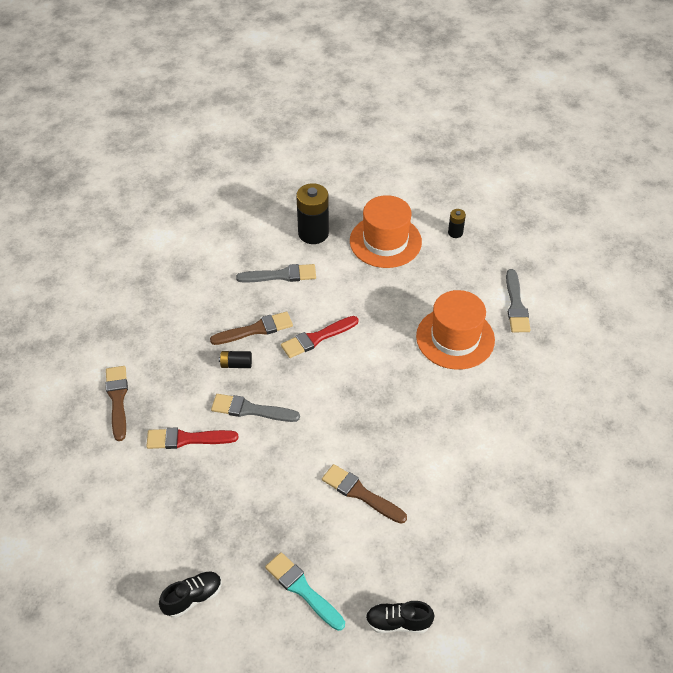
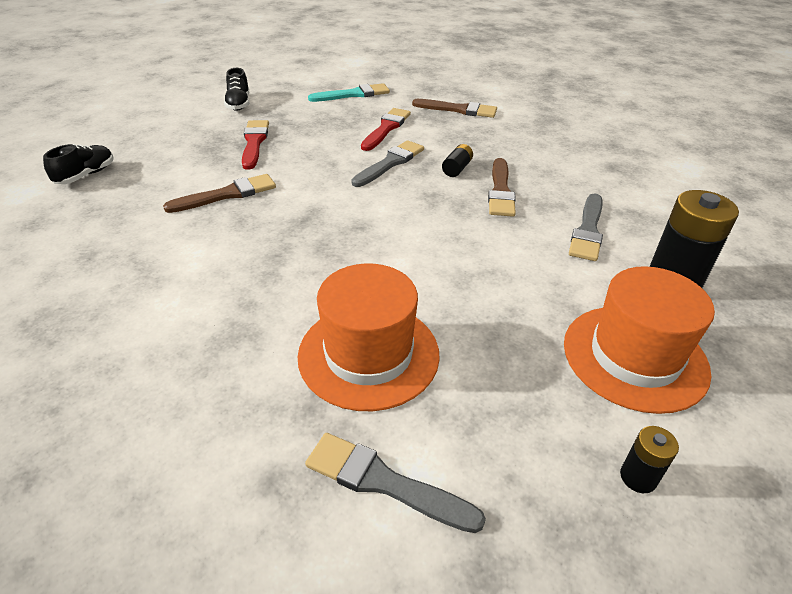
camera: 115 degrees right, 10 degrees down
turquoise brush [265,552,345,631] -> turquoise brush moved to [308,83,390,102]
red brush [281,316,358,358] -> red brush moved to [242,120,269,169]

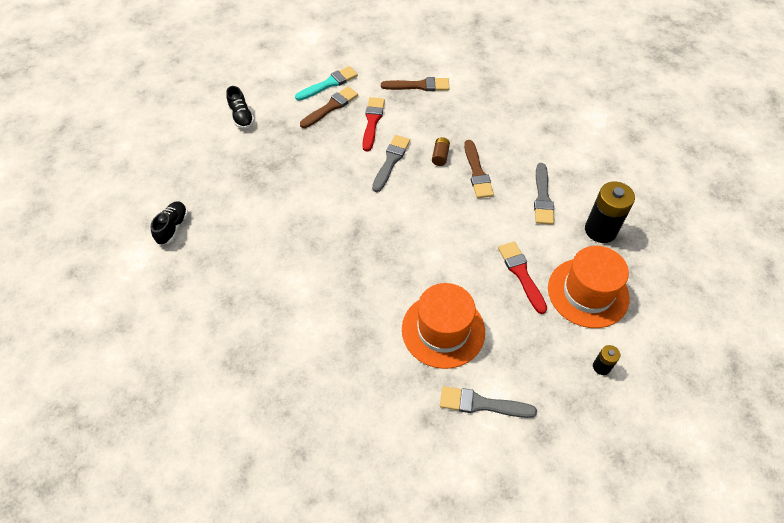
camera: 15 degrees left, 15 degrees up
brown brush [163,174,276,213] -> brown brush moved to [300,86,358,128]
red brush [242,120,269,169] -> red brush moved to [498,242,547,314]
black battery [442,144,473,177] -> brown battery [432,137,450,166]

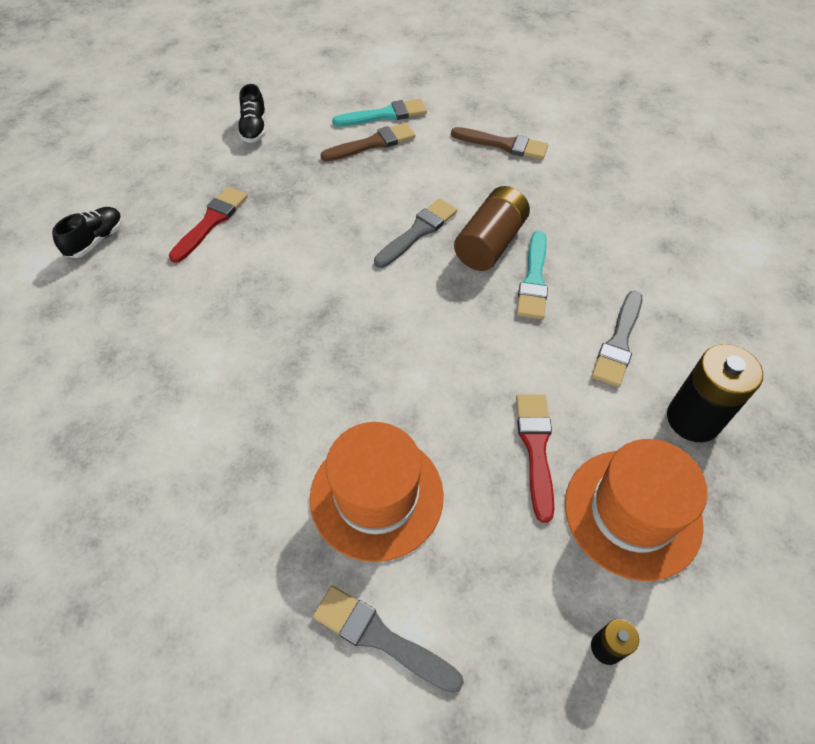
camera: 20 degrees right, 0 degrees up
red brush [362,97,385,152] -> red brush moved to [169,187,248,263]
brown battery [432,137,450,166] -> brown battery [454,186,530,271], size x2.04
brown brush [464,140,494,198] -> turquoise brush [517,231,548,319]

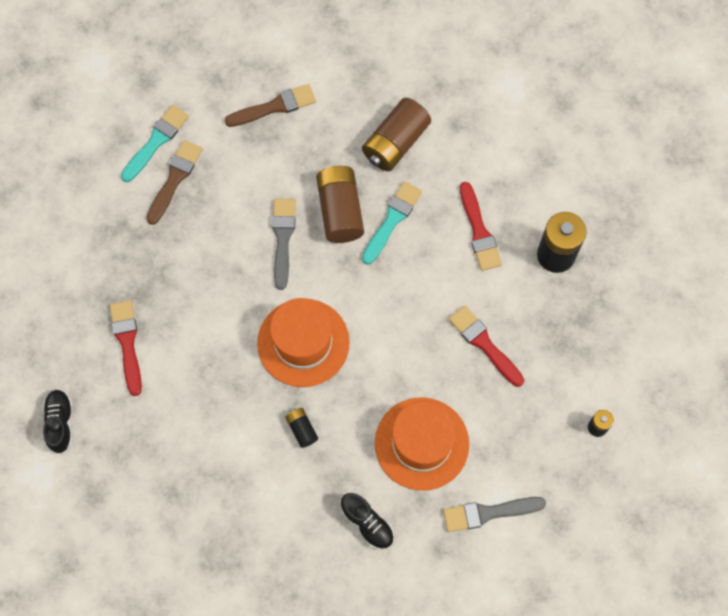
camera: 40 degrees left, 15 degrees up
black shoe [238,84,266,143] -> black shoe moved to [341,493,394,550]
turquoise brush [517,231,548,319] -> turquoise brush turned 120 degrees counterclockwise [362,181,422,265]
orange hat [565,439,708,581] -> orange hat moved to [257,298,350,387]
grey brush [592,290,642,387] -> red brush [460,182,502,271]
none -> black battery [285,408,318,448]
none -> brown battery [362,98,431,172]

